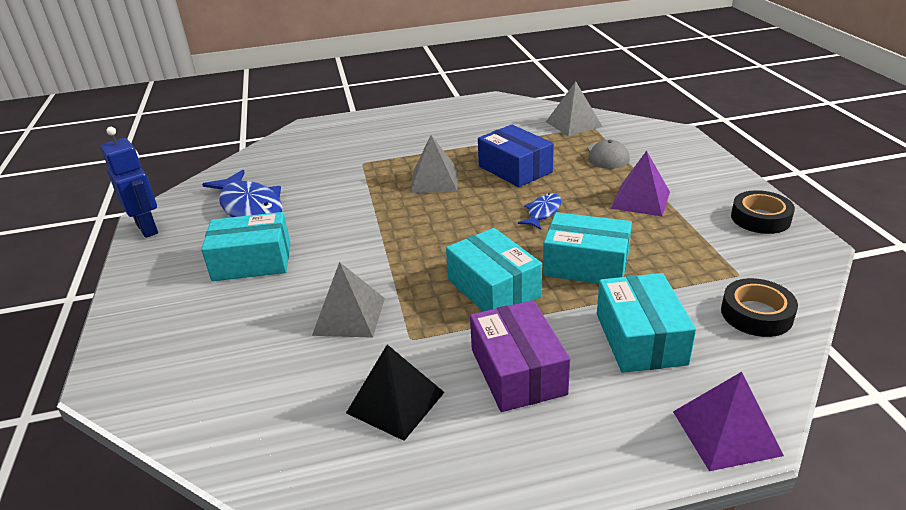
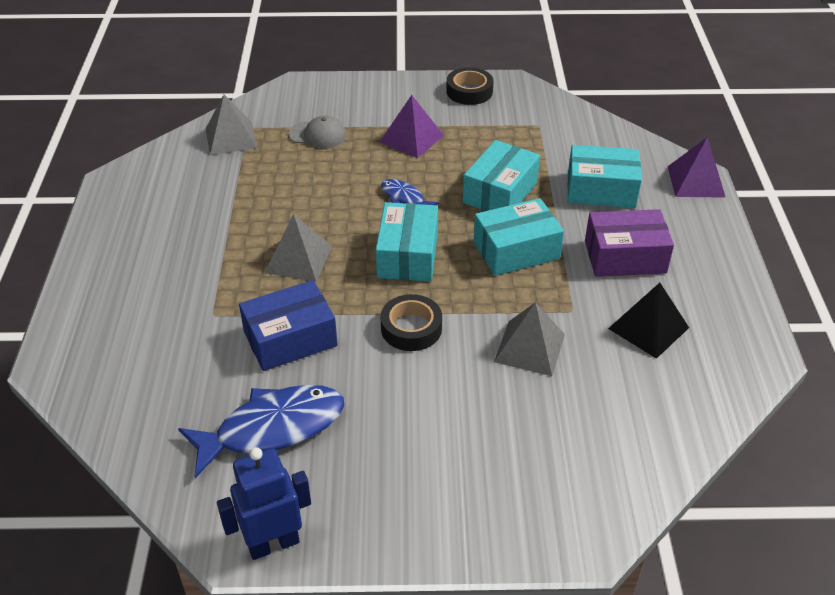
camera: 80 degrees left, 10 degrees up
turquoise box [201,212,291,281] -> turquoise box moved to [376,202,438,282]
blue box [478,125,554,187] -> blue box moved to [239,280,338,371]
black tape [721,278,798,337] -> black tape moved to [380,294,442,351]

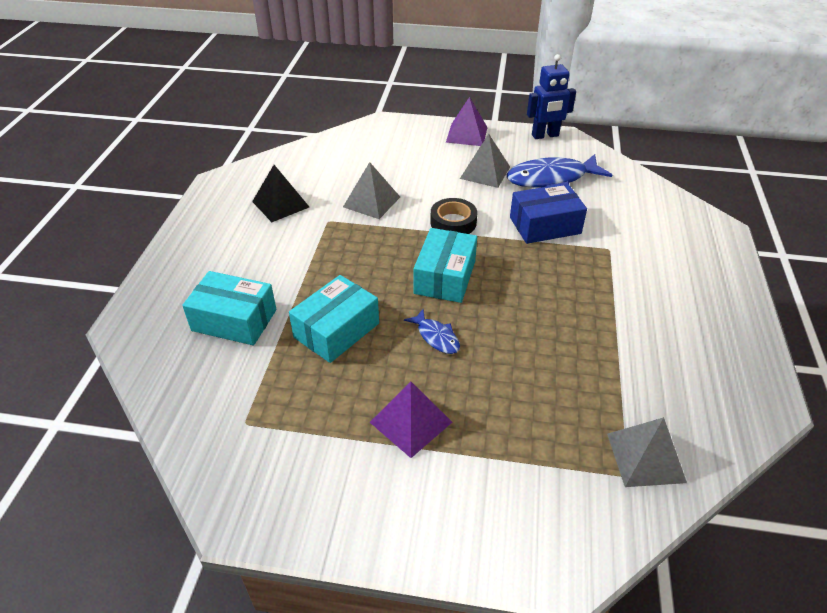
camera: 170 degrees left, 0 degrees up
grey pyramid [265,214,332,282] -> grey pyramid moved to [460,134,510,188]
grey cap [289,116,346,149] -> none
black tape [446,67,494,105] -> none
turquoise box [474,198,564,276] -> none
purple box [585,209,674,277] -> none
purple pyramid [667,137,726,198] -> purple pyramid moved to [446,97,488,146]

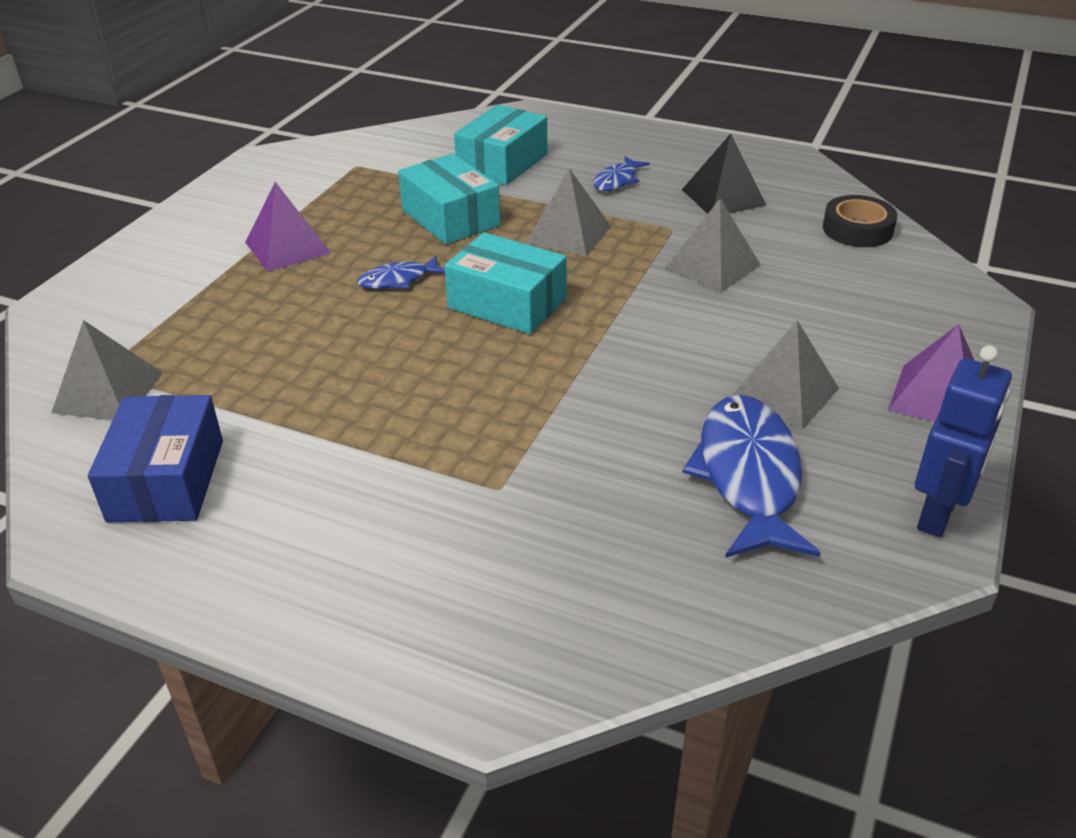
camera: 105 degrees right, 5 degrees down
black tape [430,198,477,234] -> black tape moved to [823,195,898,247]
blue box [510,183,587,244] -> blue box moved to [88,395,223,522]
blue robot [527,54,576,139] -> blue robot turned 150 degrees counterclockwise [915,345,1012,537]
none -> grey pyramid [526,168,611,257]
none -> blue fish [593,156,650,191]

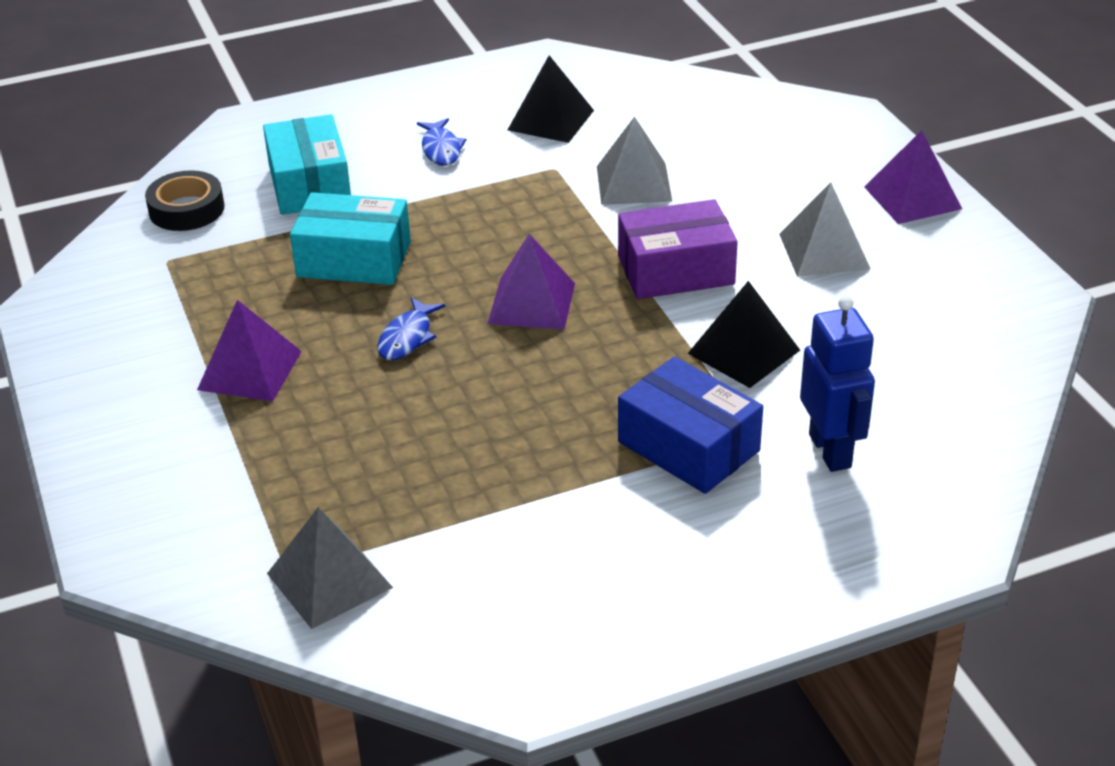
camera: 45 degrees left, 0 degrees up
blue box [88,395,223,522] -> blue box moved to [618,357,763,494]
turquoise box [444,232,567,334] -> purple pyramid [487,234,575,330]
grey pyramid [526,168,611,257] -> none
blue fish [682,395,821,558] -> none
black tape [823,195,898,247] -> black tape moved to [145,170,225,231]
blue robot [915,345,1012,537] -> blue robot moved to [800,296,875,472]
none -> purple box [618,199,738,299]
none -> black pyramid [687,281,800,388]

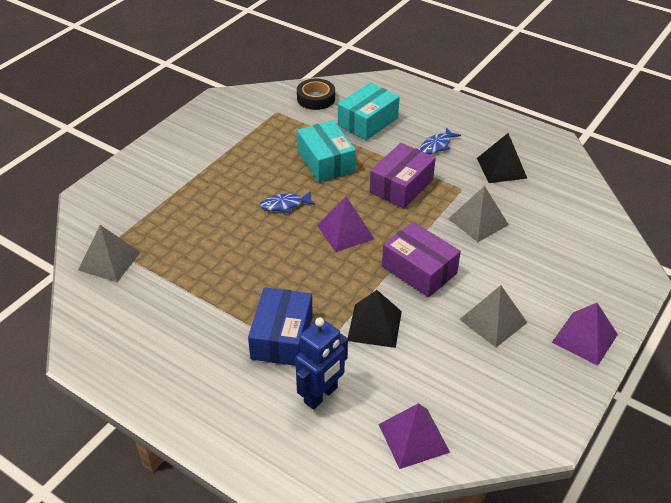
camera: 55 degrees right, 5 degrees up
purple pyramid [197,300,302,401] -> purple pyramid moved to [379,403,450,469]
none -> purple box [370,143,436,208]

